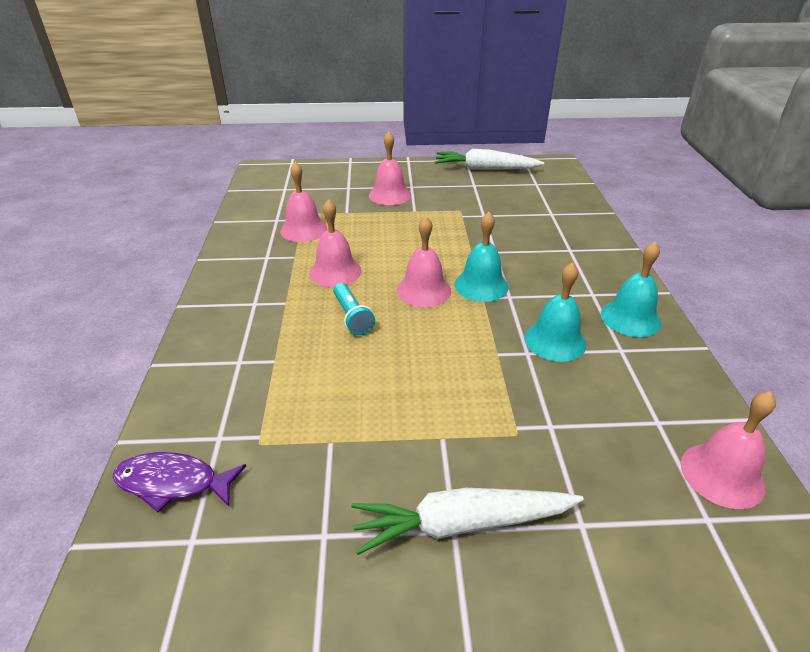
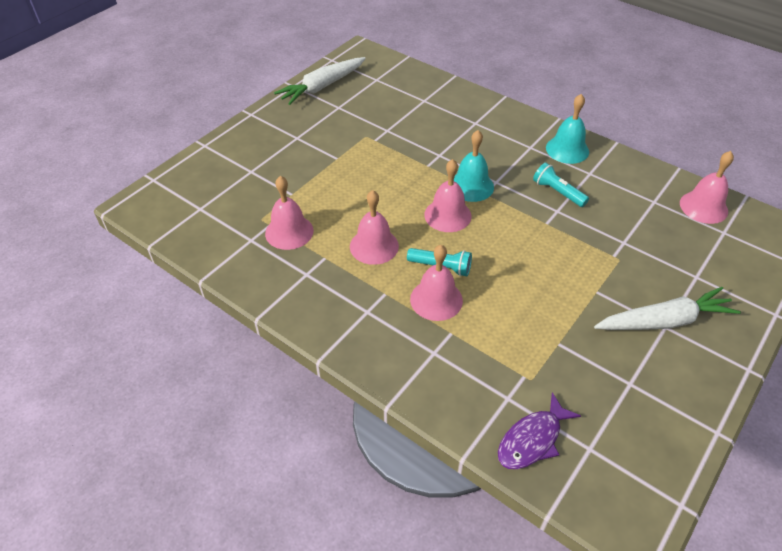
camera: 50 degrees left, 10 degrees up
white carrot [351,488,584,555] -> white carrot turned 135 degrees counterclockwise [594,287,741,330]
pink bell [369,132,411,205] -> pink bell moved to [410,245,463,321]
turquoise bell [525,262,587,362] -> turquoise flashlight [533,163,589,207]

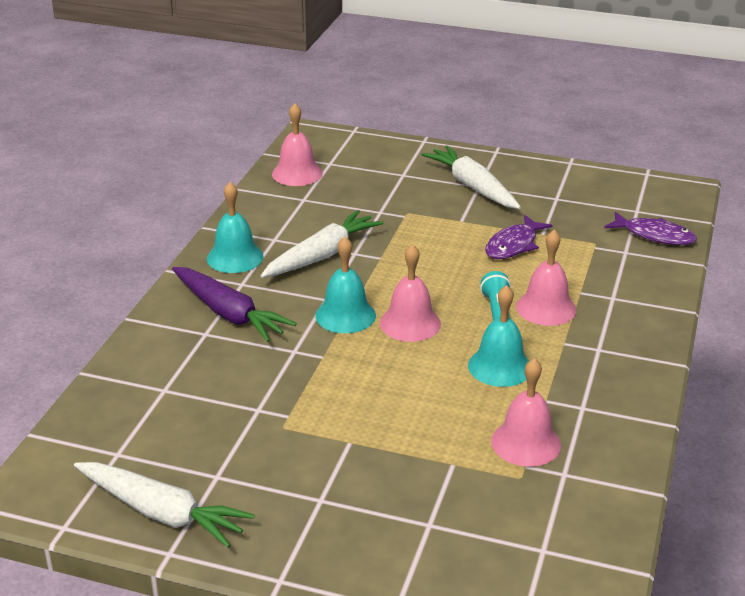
camera: 110 degrees left, 15 degrees down
pink bell [350,190,399,265] -> turquoise bell [468,285,529,387]
turquoise flashlight [533,163,589,207] -> white carrot [261,210,384,278]
none -> purple carrot [172,267,297,342]
none -> purple fish [485,215,553,259]

